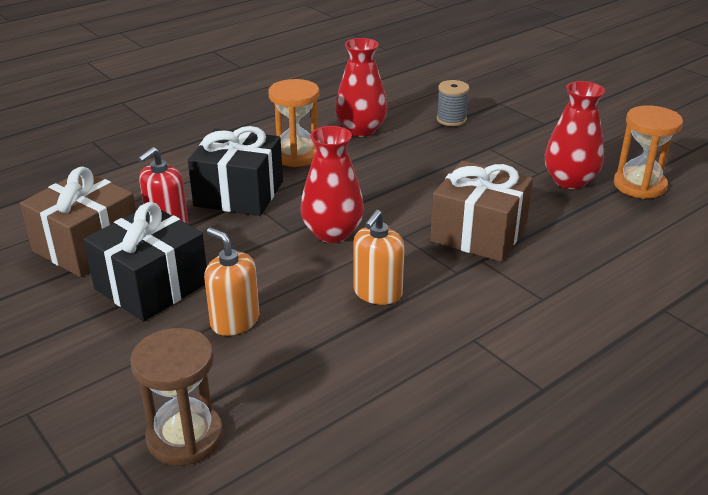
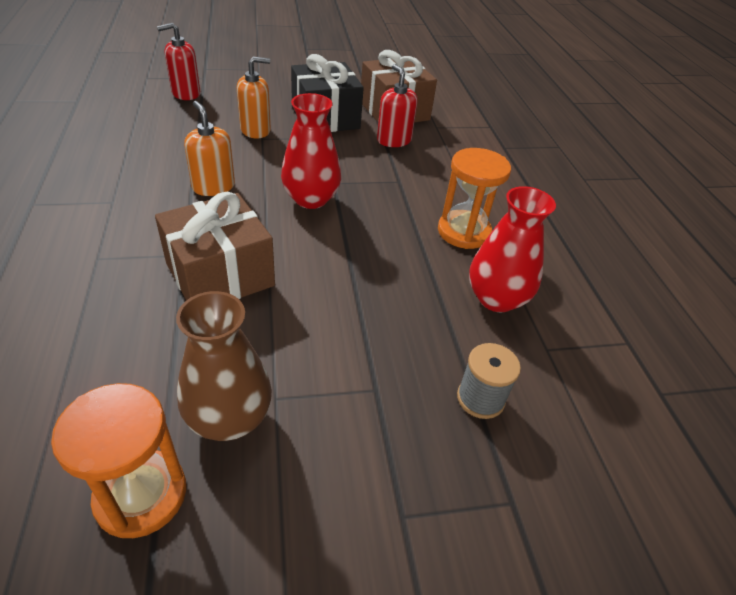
camera: 115 degrees right, 10 degrees up
brown hourglass [130,328,223,466] -> red soap dispenser [157,23,200,100]
black gift [188,126,283,216] -> none
red vase [545,81,605,189] -> brown vase [176,291,272,441]

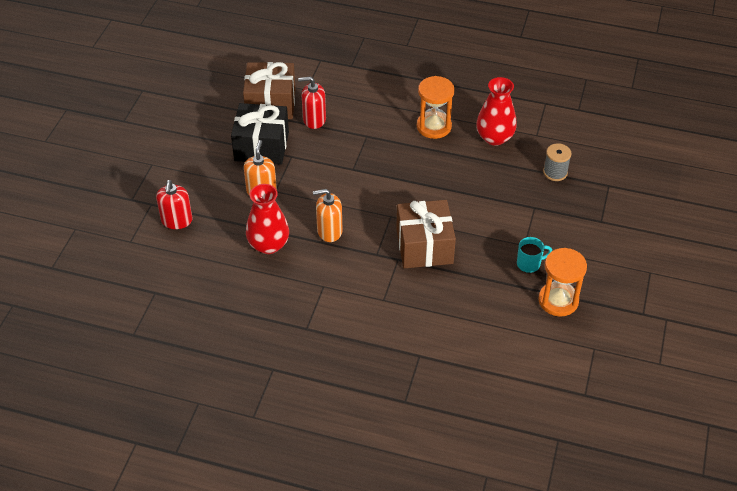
camera: 60 degrees left, 5 degrees up
brown vase [176,291,272,441] -> turquoise mug [517,237,552,273]
red vase [281,93,341,209] -> red vase moved to [246,184,289,254]

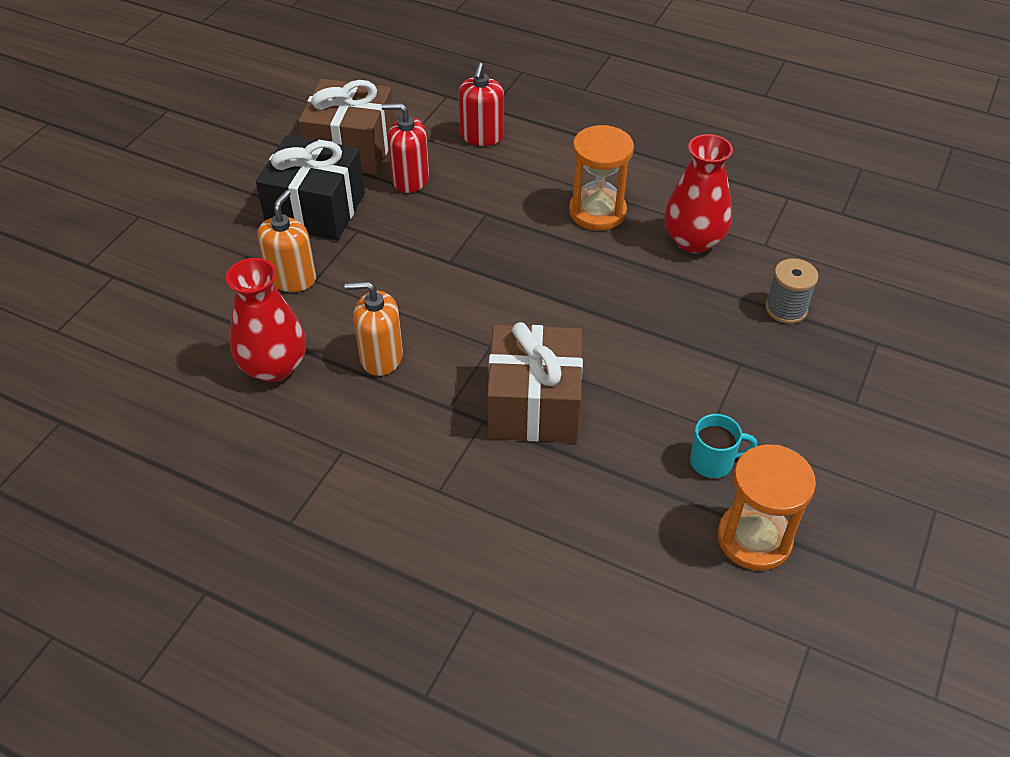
camera: 10 degrees right, 0 degrees up
red soap dispenser [156,180,192,229] -> red soap dispenser moved to [458,62,504,146]

